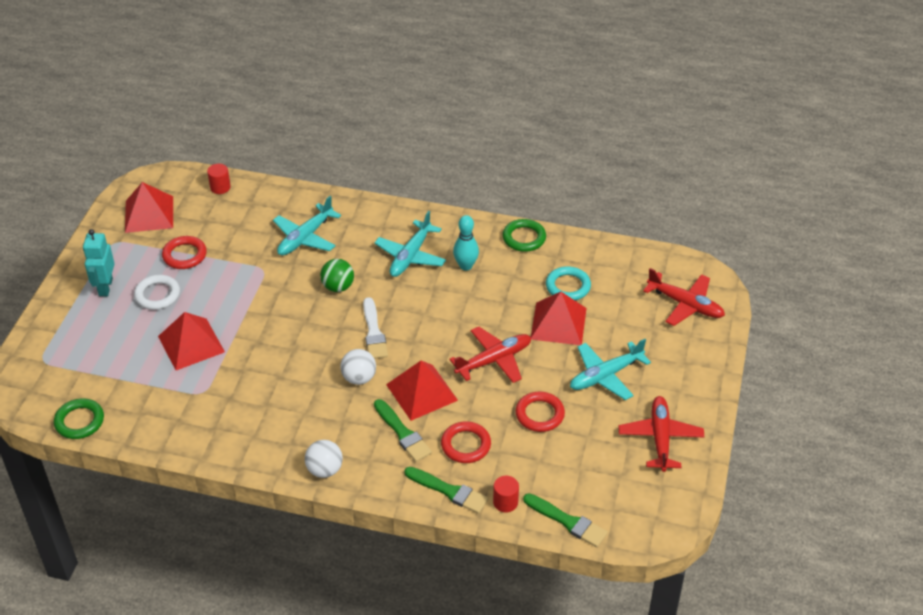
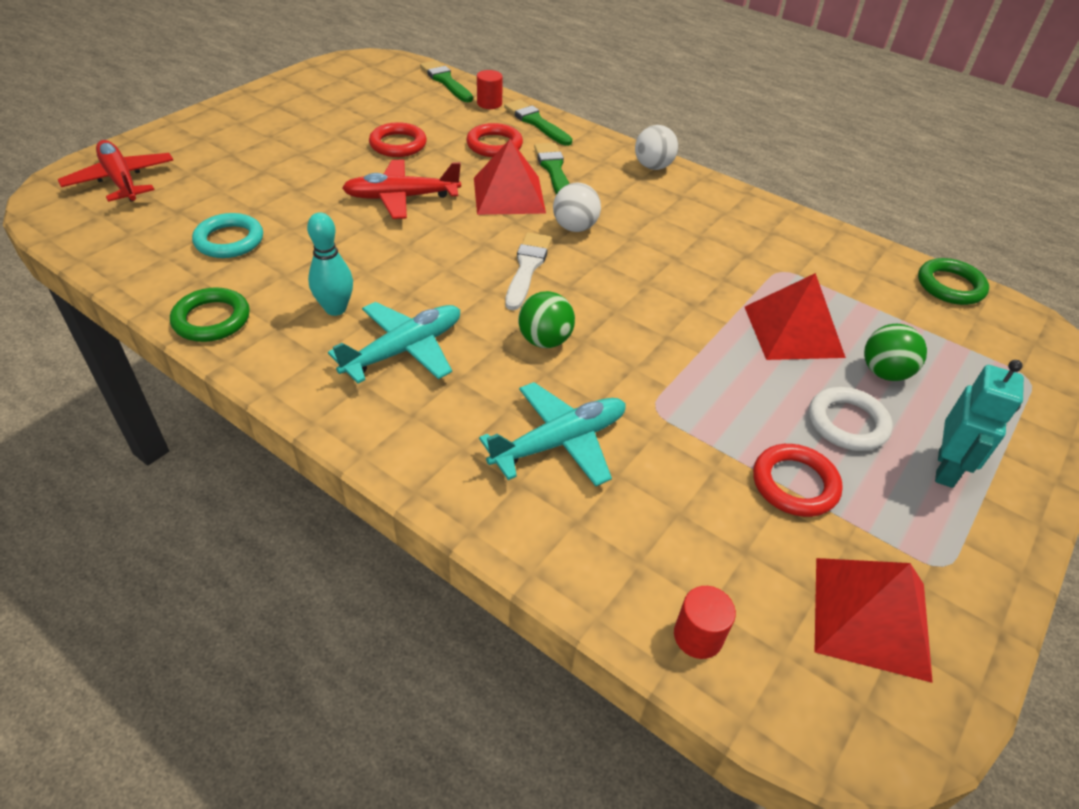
camera: 160 degrees left, 0 degrees up
red pyramid [531,292,587,345] -> none
turquoise plane [570,339,651,400] -> none
red plane [618,396,704,472] -> none
none -> green ball [864,324,927,381]

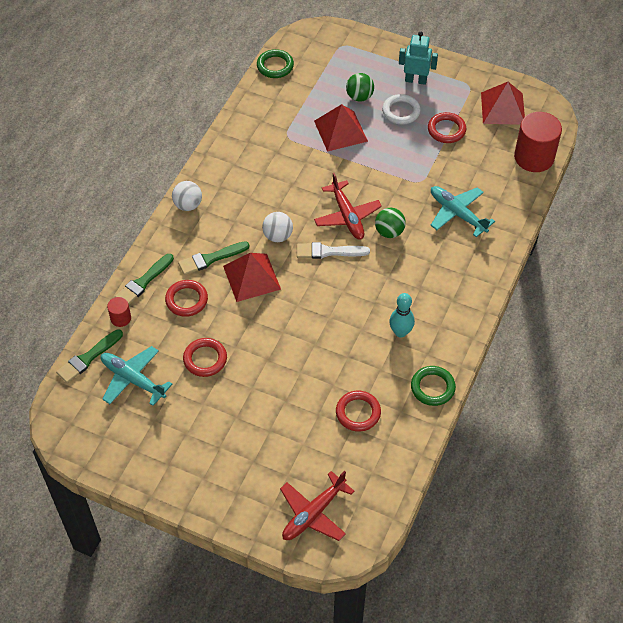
camera: 100 degrees left, 10 degrees up
turquoise ring [192,213,263,258] -> red ring [336,391,381,432]
turquoise plane [328,302,460,384] -> turquoise plane moved to [100,346,172,406]
red plane [342,160,461,219] -> red plane moved to [314,173,382,240]
red cylinder [674,586,736,659] -> red cylinder [514,112,562,172], size x2.11

